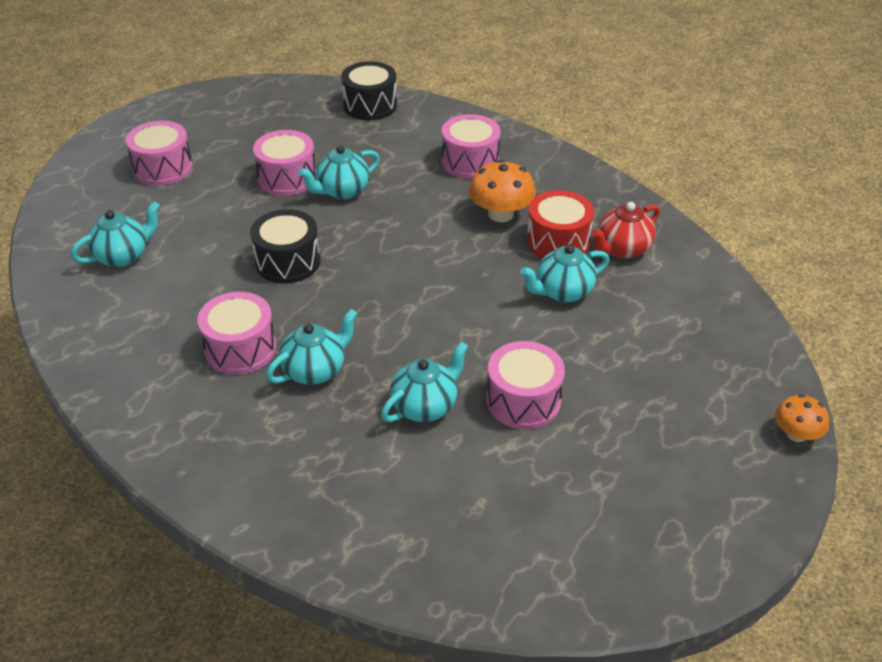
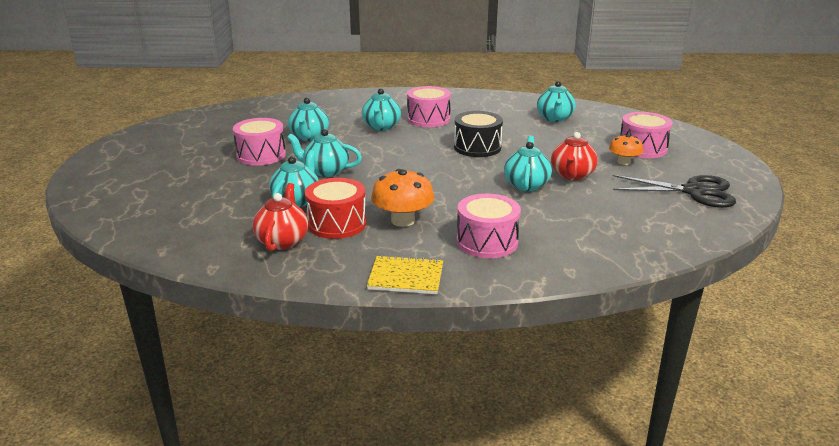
camera: 135 degrees right, 15 degrees down
pink drum [253,130,316,196] -> red teapot [551,132,598,180]
black drum [341,61,397,120] -> none
orange mushroom [775,394,829,442] -> orange mushroom moved to [609,134,643,165]
none -> turquoise teapot [287,129,362,177]
none -> yellow notebook [367,255,443,294]
none -> black scissors [613,175,736,208]

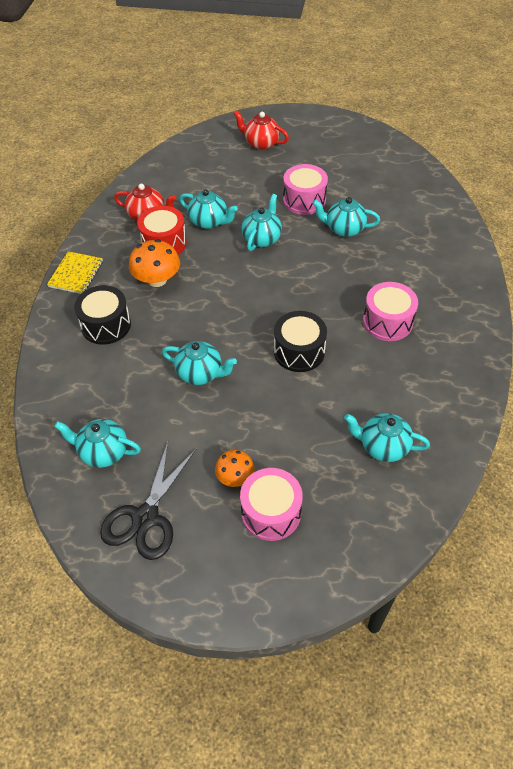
camera: 100 degrees right, 25 degrees up
turquoise teapot [362,88,401,131] -> turquoise teapot moved to [54,419,141,468]
pink drum [457,194,521,258] -> black drum [74,285,131,345]
red teapot [551,132,598,180] -> red teapot moved to [233,110,289,150]

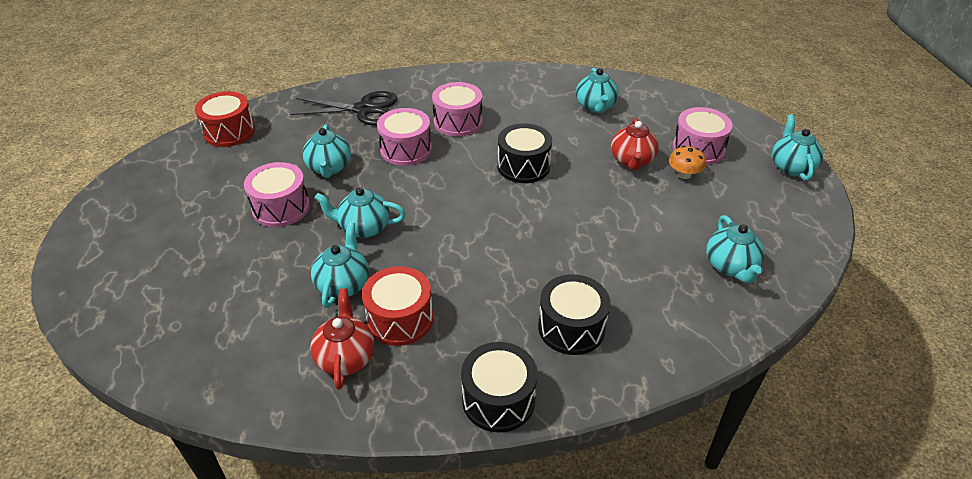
camera: 110 degrees left, 10 degrees down
yellow notebook [47,251,103,294] -> black drum [461,342,538,433]
black scissors [100,442,196,560] -> black scissors moved to [291,91,398,126]
orange mushroom [129,239,180,287] -> none
turquoise teapot [162,341,237,385] -> turquoise teapot moved to [772,115,823,181]
red teapot [233,110,289,150] -> red teapot moved to [611,118,659,170]
none -> red drum [195,91,255,147]
none -> pink drum [377,108,432,166]

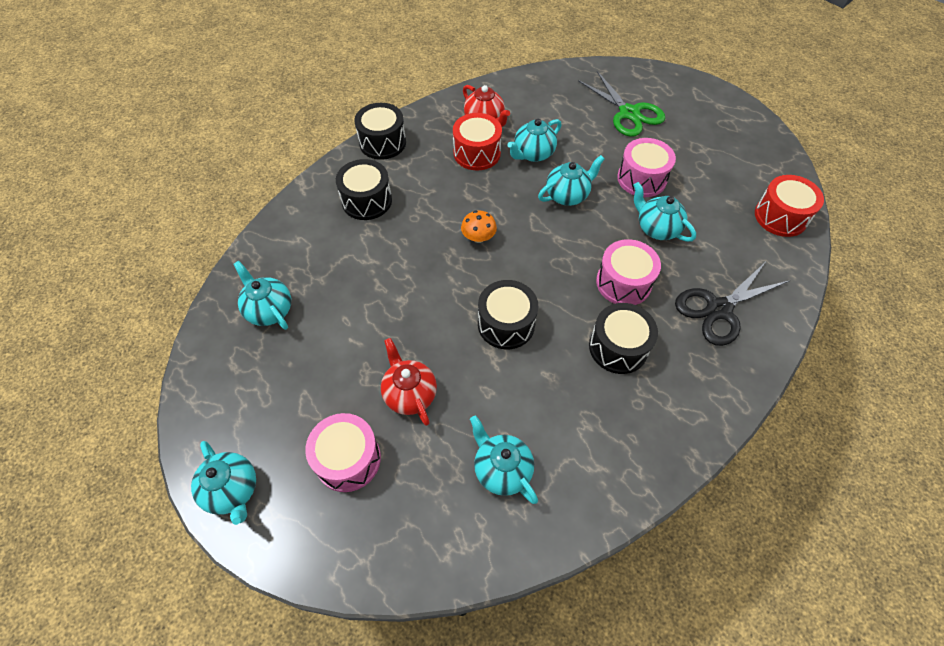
camera: 145 degrees right, 15 degrees up
turquoise teapot [311,222,369,308] -> turquoise teapot turned 75 degrees clockwise [507,119,562,162]
pink drum [432,82,482,137] -> black drum [589,303,658,374]
orange mushroom [669,145,706,179] -> orange mushroom moved to [461,210,497,243]
none -> green scissors [578,71,666,137]

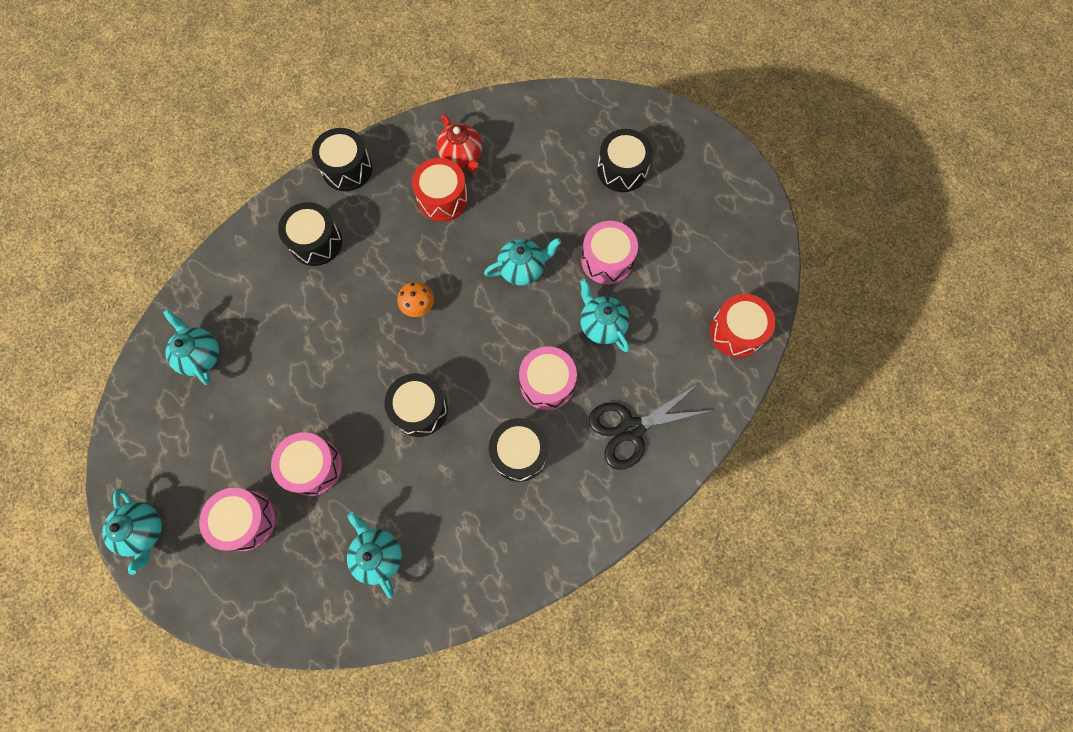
camera: 10 degrees right, 15 degrees up
red teapot [381,338,437,426] -> pink drum [271,432,342,496]
turquoise teapot [507,119,562,162] -> none
green scissors [578,71,666,137] -> black drum [597,129,653,192]

